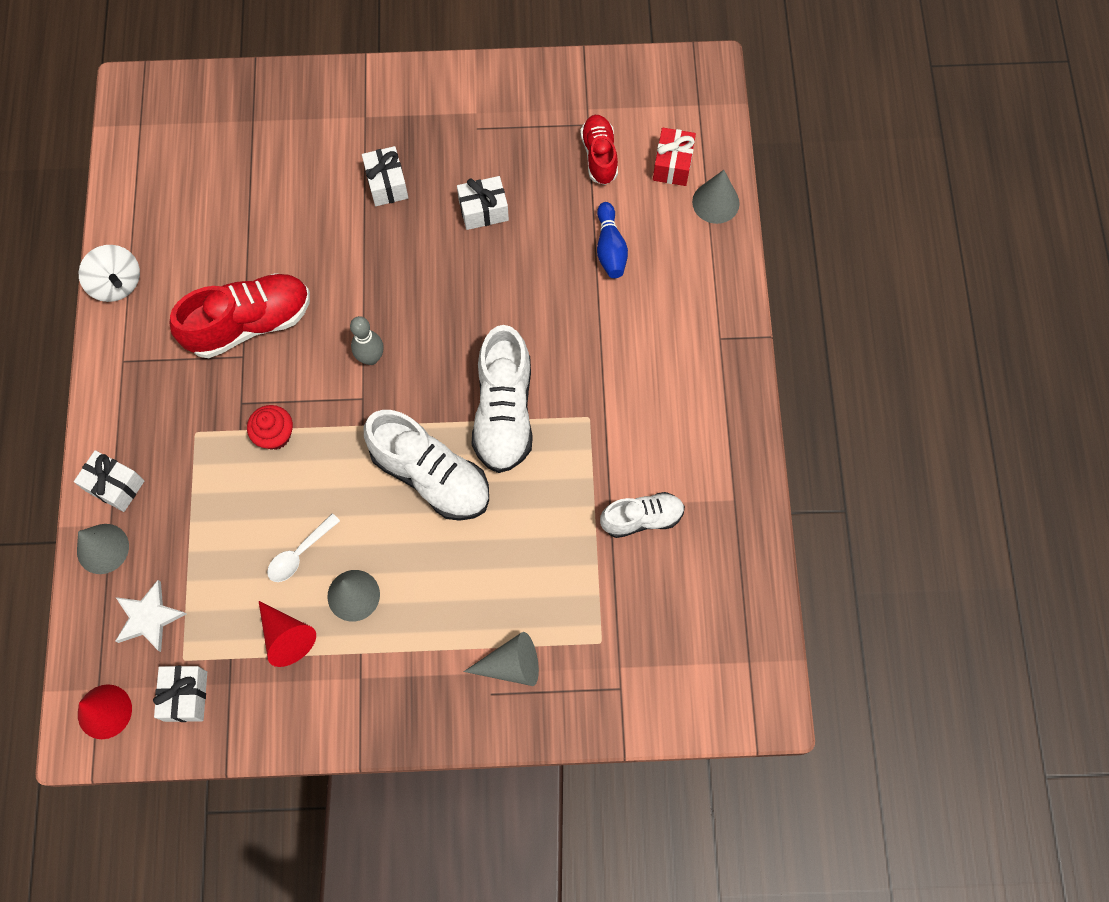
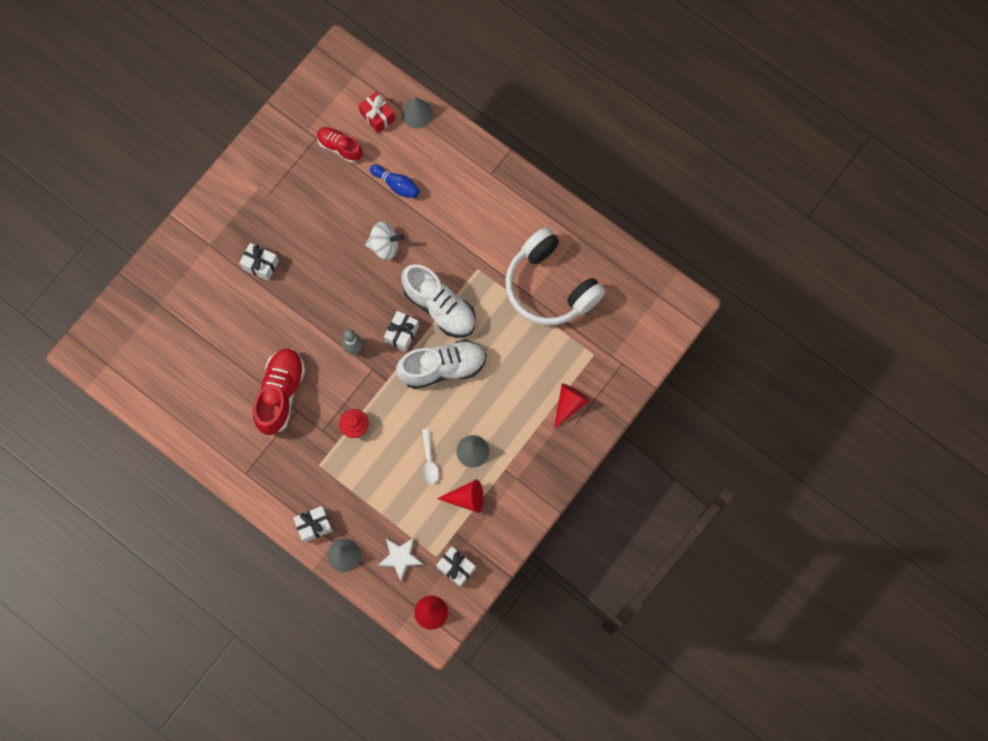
camera: 50 degrees left, 5 degrees up
white spinning top [78,245,140,302] -> white spinning top moved to [365,222,404,260]
white gift [457,176,509,230] -> white gift moved to [384,311,419,352]
grey cone [463,632,539,686] -> red cone [554,383,590,429]
white shoe [600,492,685,538] -> white headphones [505,227,605,326]

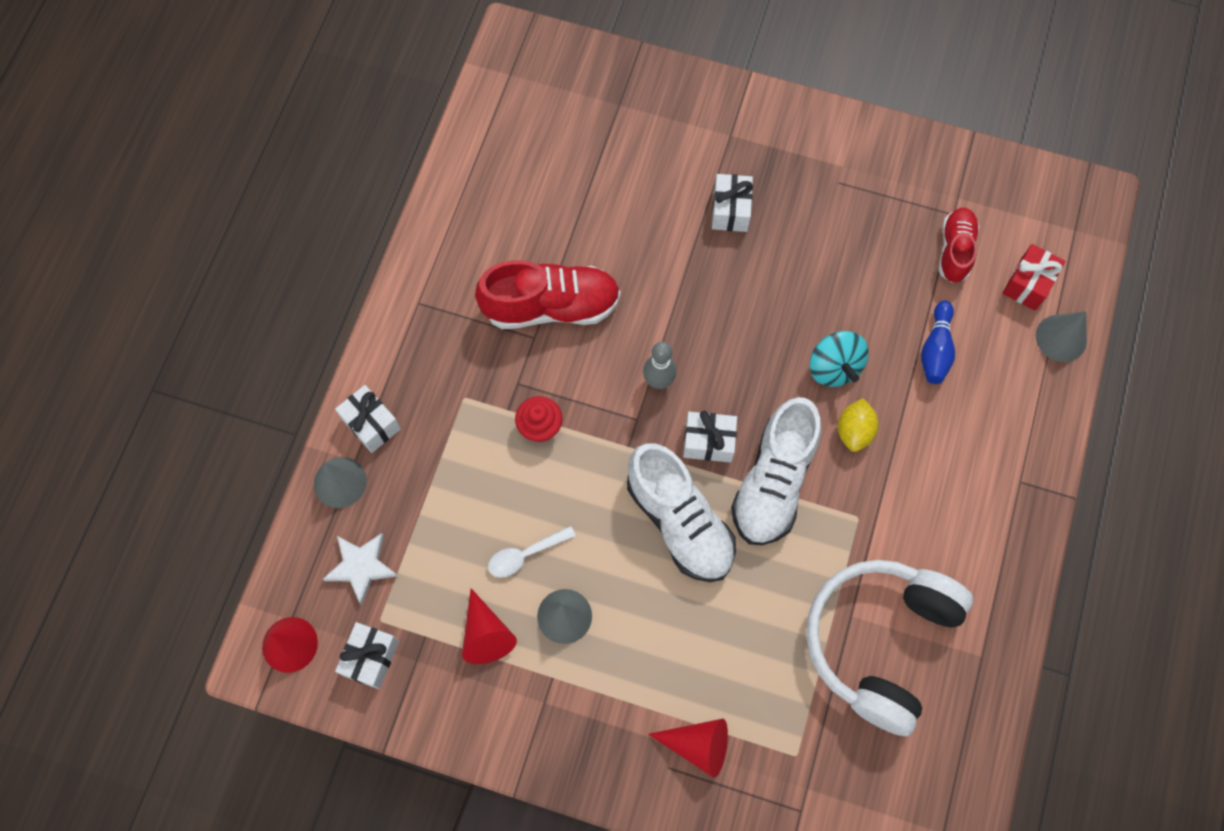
camera: 70 degrees right, 5 degrees down
white spinning top [365,222,404,260] -> turquoise spinning top [810,331,869,387]
none -> yellow lemon [838,398,879,452]

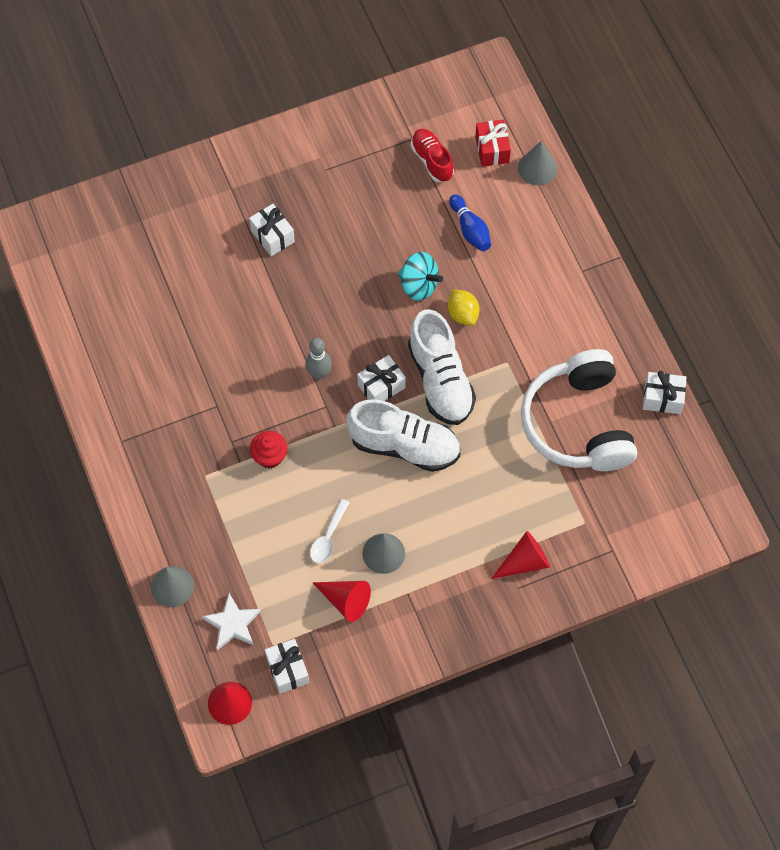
camera: 40 degrees left, 5 degrees down
white gift [335,385,401,453] -> white gift moved to [643,371,687,414]
red shoe [475,260,621,329] -> none

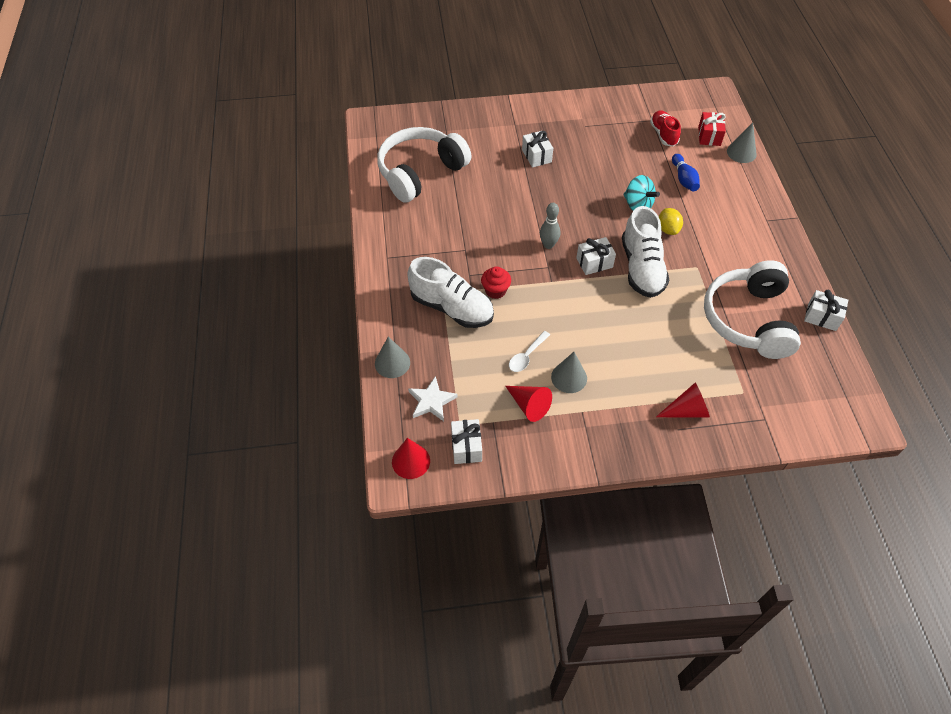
camera: 15 degrees right, 10 degrees down
white shoe [346,399,460,472] -> white shoe moved to [407,257,494,328]
none -> white headphones [377,127,472,203]

